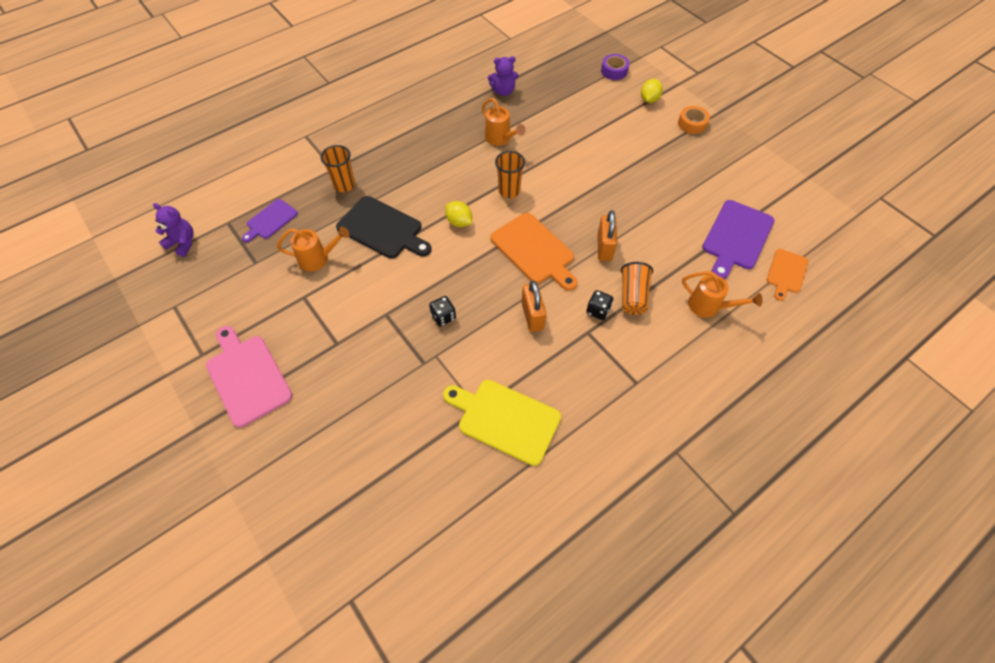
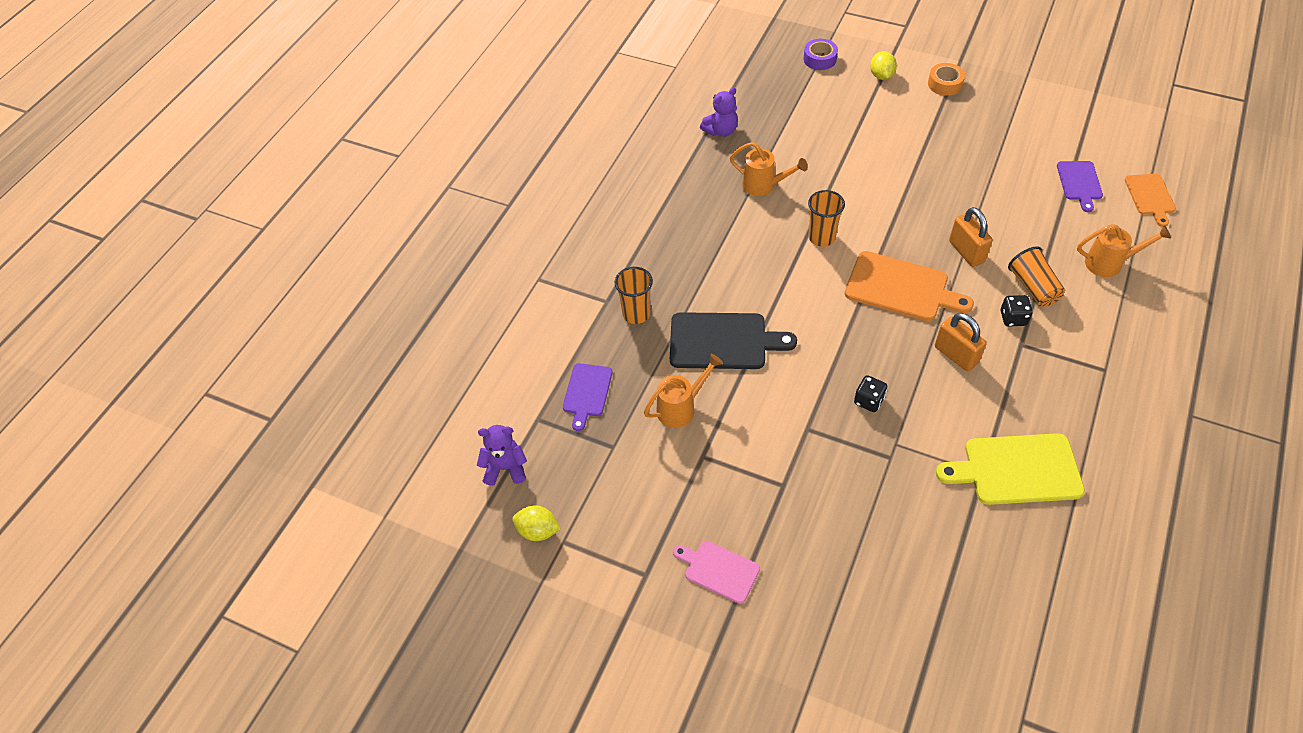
camera: 25 degrees left, 5 degrees down
pink cutting board [206,326,292,427] -> pink cutting board [673,541,760,604], size x0.60
yellow lemon [445,201,472,227] -> yellow lemon moved to [512,505,561,541]
purple cutting board [702,200,774,279] -> purple cutting board [1057,161,1103,212], size x0.60

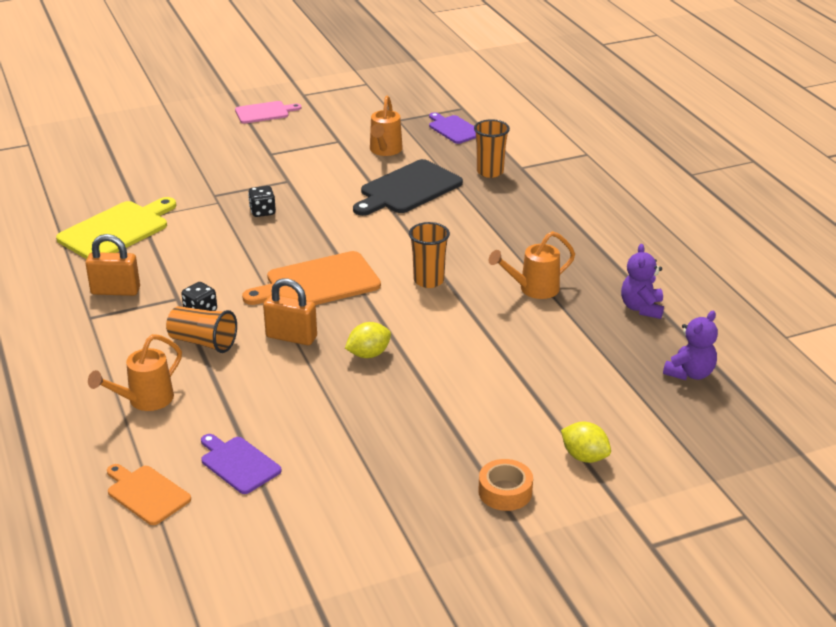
camera: 130 degrees right, 20 degrees down
purple teddy bear [477,425,527,486] -> purple teddy bear moved to [663,311,718,380]
yellow lemon [512,505,561,541] -> yellow lemon moved to [345,322,391,358]
purple tape [804,39,838,70] -> none
orange padlock [935,313,986,372] -> orange padlock moved to [85,234,140,296]

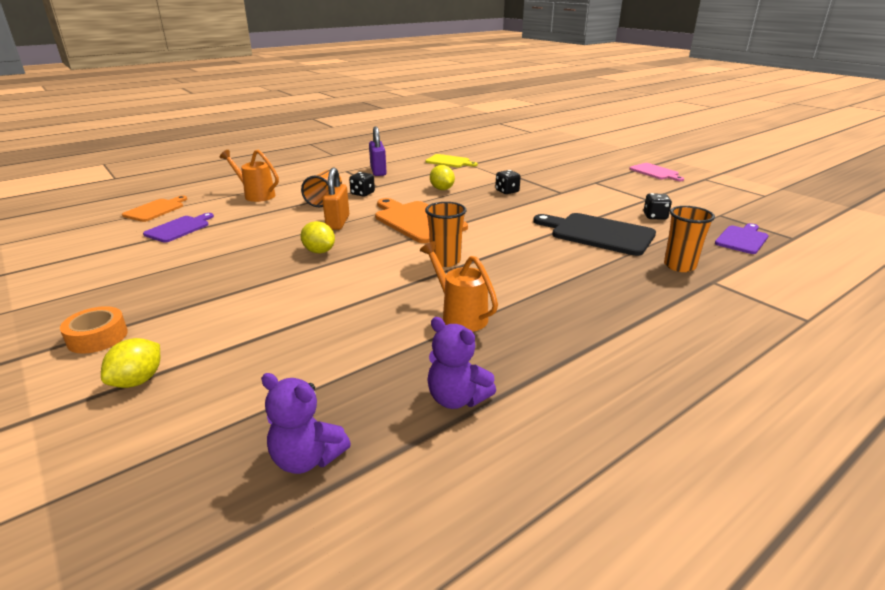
camera: 75 degrees right, 5 degrees down
yellow cutting board [56,197,176,259] -> yellow cutting board [425,154,478,167], size x0.60
orange padlock [85,234,140,296] -> purple padlock [369,126,387,176]
orange watering can [370,95,403,156] -> black dice [644,193,672,220]
purple teddy bear [621,244,664,319] -> purple teddy bear turned 135 degrees counterclockwise [427,317,496,409]
none -> yellow lemon [430,165,455,190]

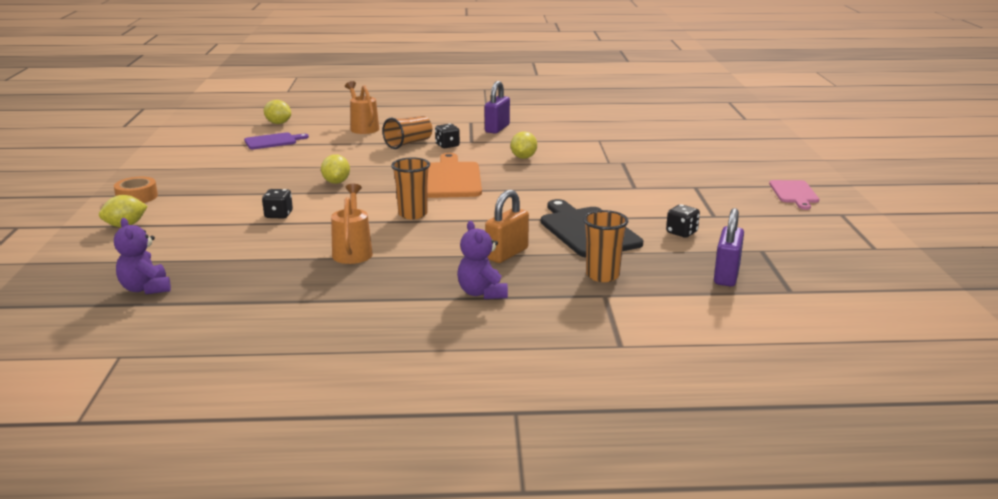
camera: 35 degrees right, 5 degrees down
orange cutting board [122,196,187,222] -> yellow lemon [264,100,291,124]
orange padlock [322,168,349,230] -> orange padlock moved to [485,190,529,263]
yellow cutting board [425,154,478,167] -> none
purple teddy bear [427,317,496,409] -> purple teddy bear moved to [457,221,508,299]
black dice [495,170,521,194] -> black dice moved to [262,189,293,219]
purple cutting board [715,223,768,254] -> purple padlock [714,208,744,286]

